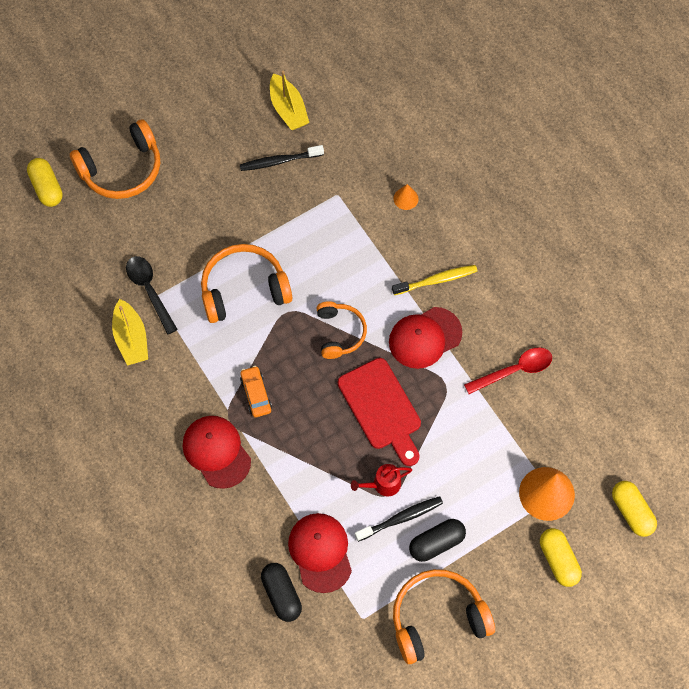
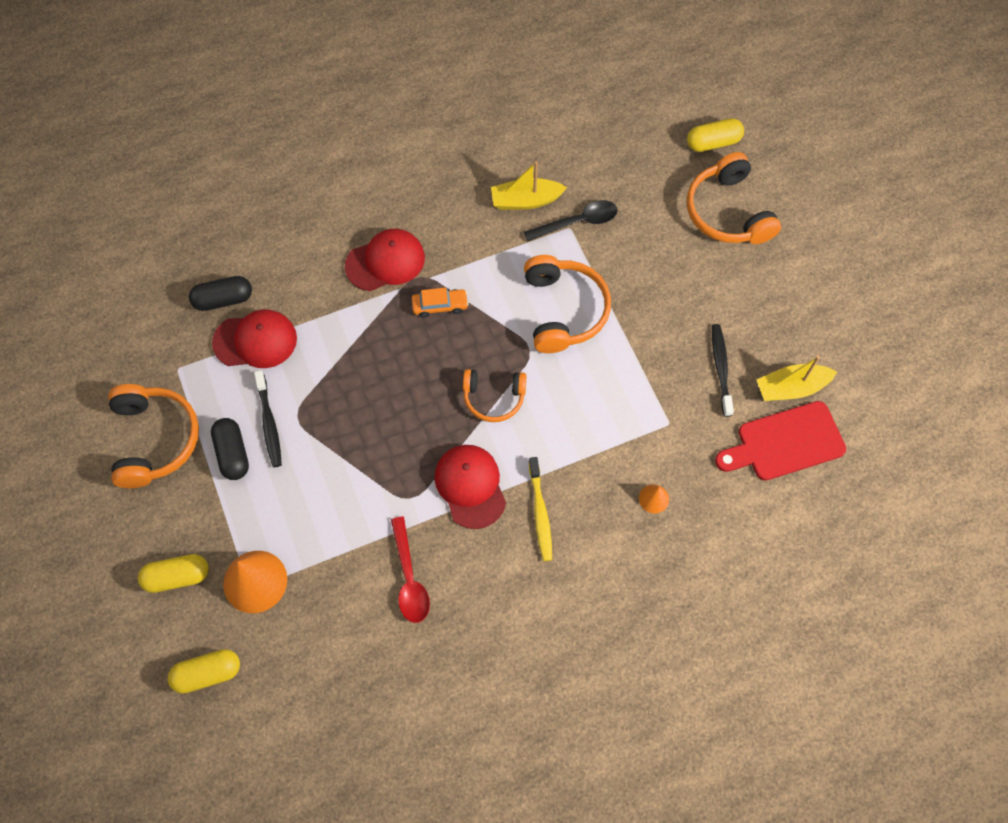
camera: 100 degrees right, 0 degrees up
red cutting board [338,358,421,466] -> red cutting board moved to [715,401,846,481]
red watering can [351,464,412,496] -> none

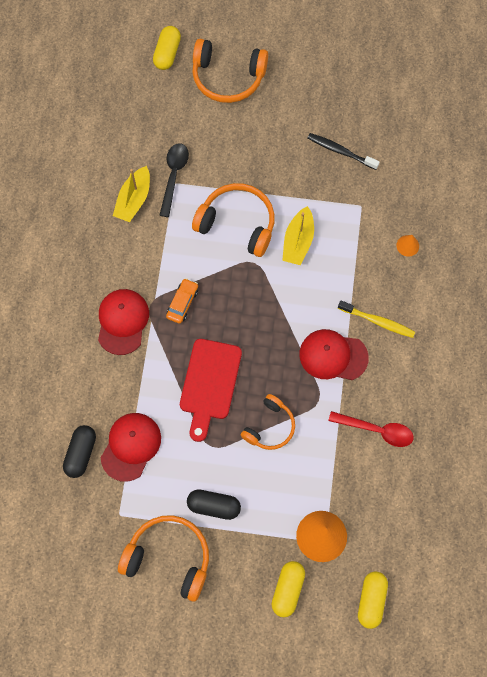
camera: 60 degrees left, 5 degrees up
black toothbrush [254,370,282,467] -> none
orange headphones [463,369,527,422] -> orange headphones moved to [241,394,295,450]
red cutting board [715,401,846,481] -> red cutting board moved to [180,339,242,442]
yellow boat [756,356,837,401] -> yellow boat moved to [282,206,314,265]

